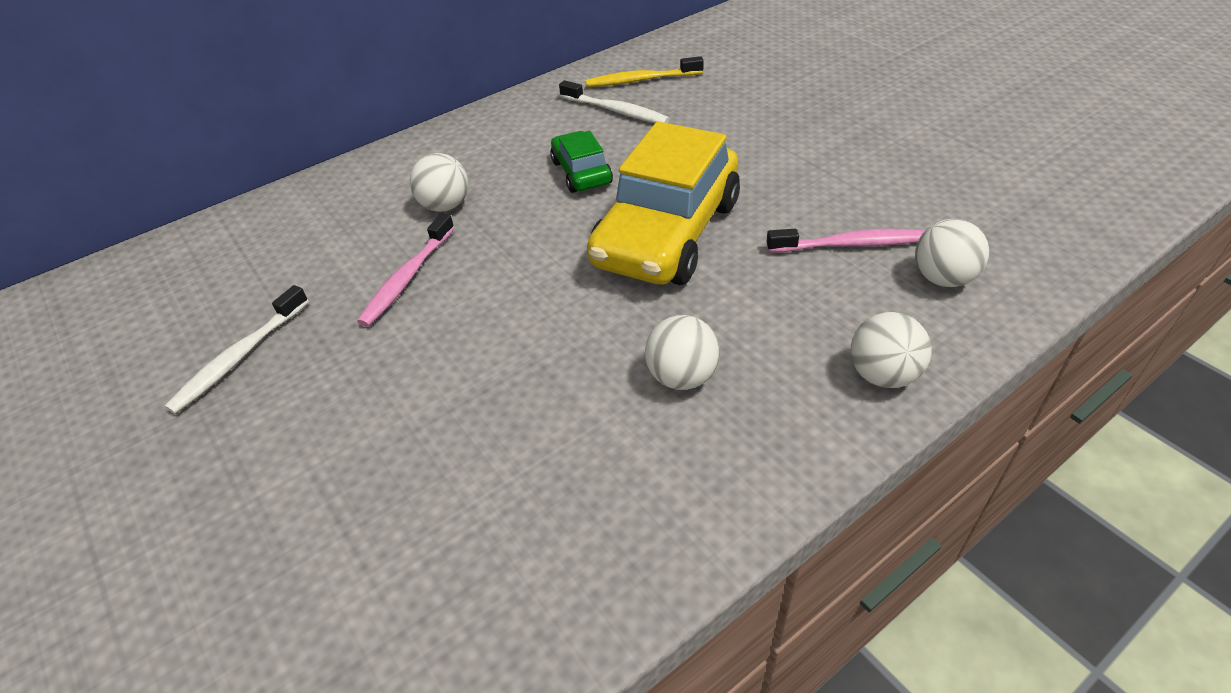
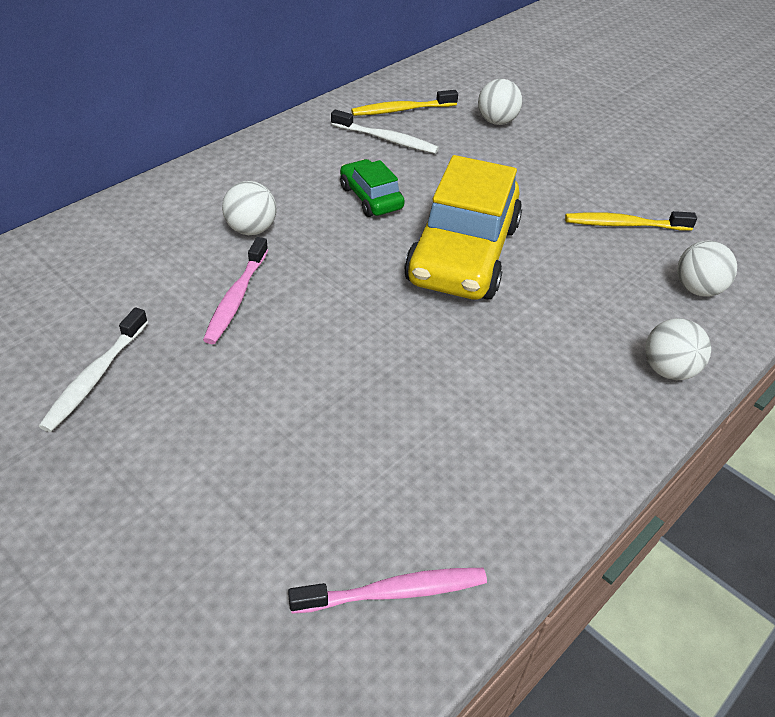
camera: 15 degrees left, 0 degrees up
white ball [645,315,720,390] -> white ball moved to [478,79,522,125]
pink toothbrush [766,229,925,252] -> pink toothbrush moved to [288,568,487,614]
none -> yellow toothbrush [565,211,697,231]

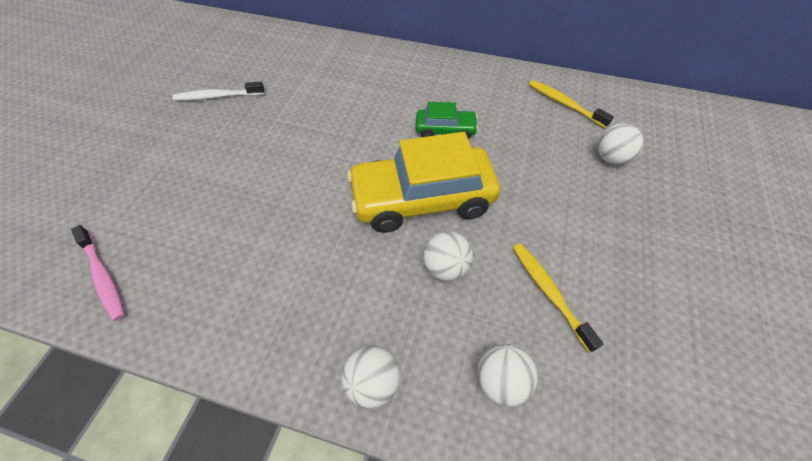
camera: 65 degrees right, 10 degrees up
pink toothbrush [203,237,268,344] -> none
white ball [222,181,276,235] -> white ball moved to [423,231,473,281]
white toothbrush [331,110,439,154] -> none
green car [340,159,405,217] -> green car turned 60 degrees clockwise [416,102,478,139]

